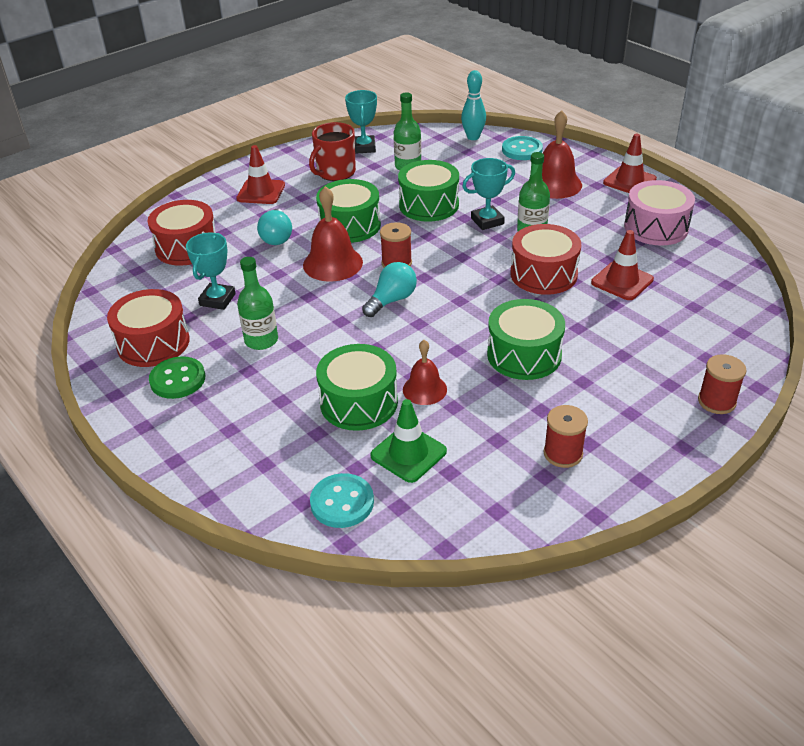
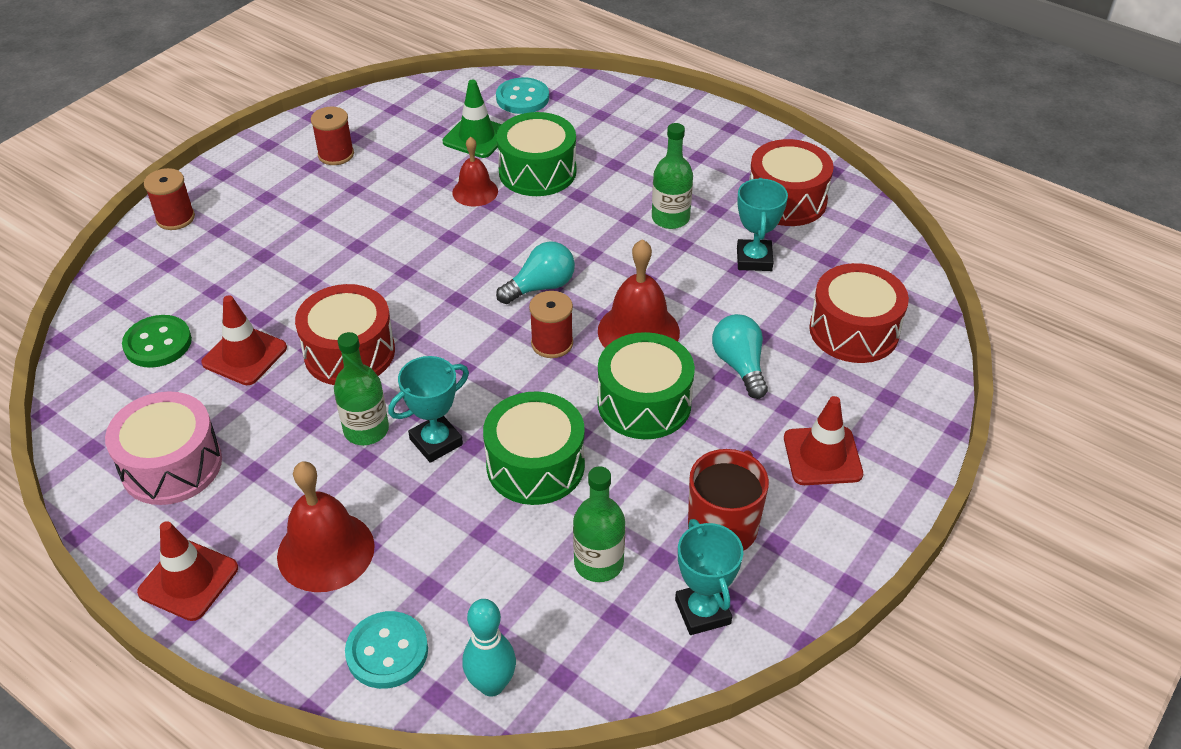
camera: 165 degrees right, 5 degrees up
green button [149,356,205,399] -> green button moved to [122,315,192,368]
turquoise light bulb [362,262,417,317] -> turquoise light bulb turned 150 degrees counterclockwise [496,241,575,304]
green drum [487,299,565,380] -> none

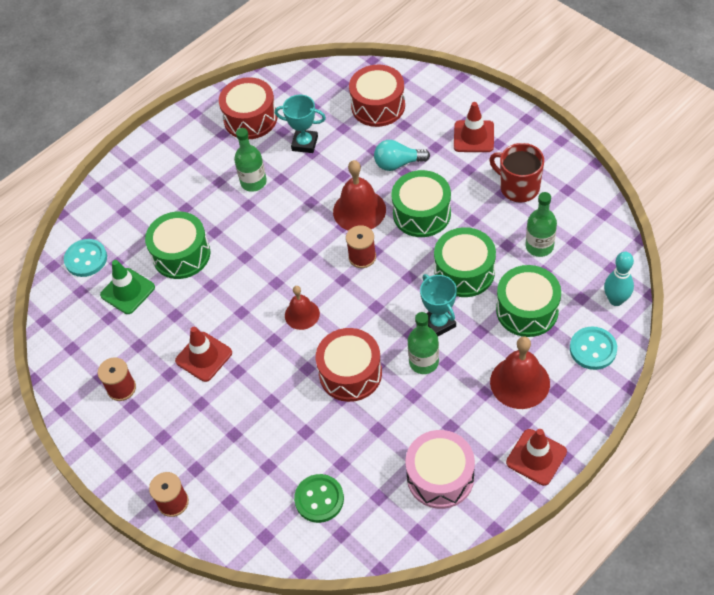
camera: 75 degrees left, 10 degrees up
red traffic cone [201,295,287,385] -> red traffic cone moved to [175,327,232,382]
red bell [452,136,498,207] -> red bell moved to [285,286,320,330]
turquoise light bulb [496,241,575,304] -> none
turquoise trophy [675,519,743,635] -> none
none -> green drum [496,265,561,337]

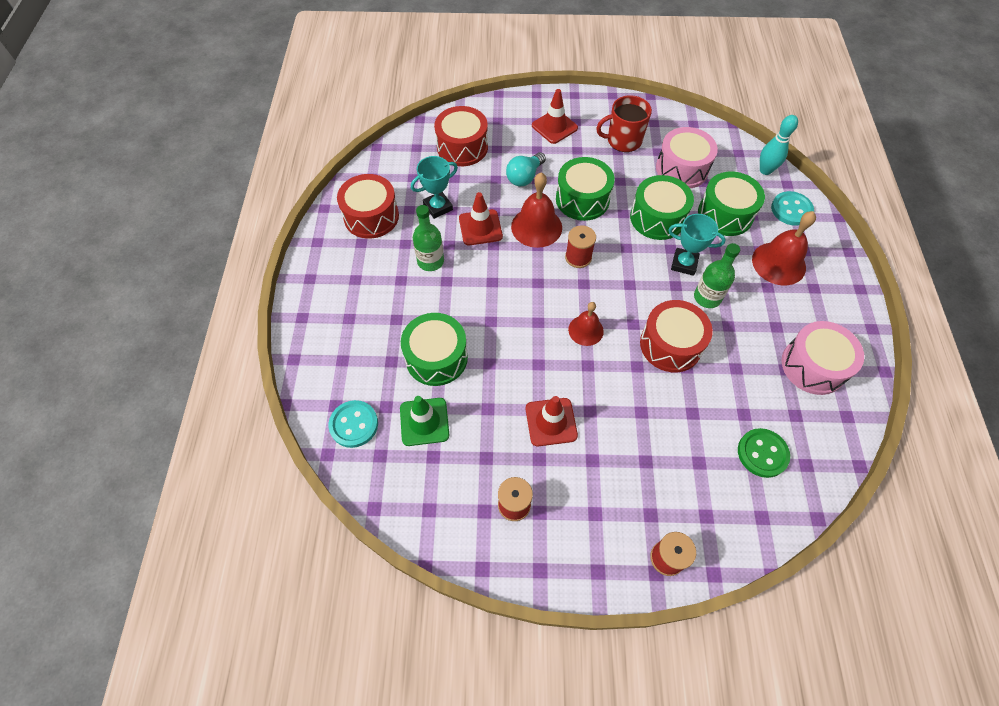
camera: 50 degrees left, 5 degrees up
red traffic cone [506,429,567,486] -> red traffic cone moved to [459,192,503,245]
green bottle [526,192,557,257] -> pink drum [656,127,718,188]

